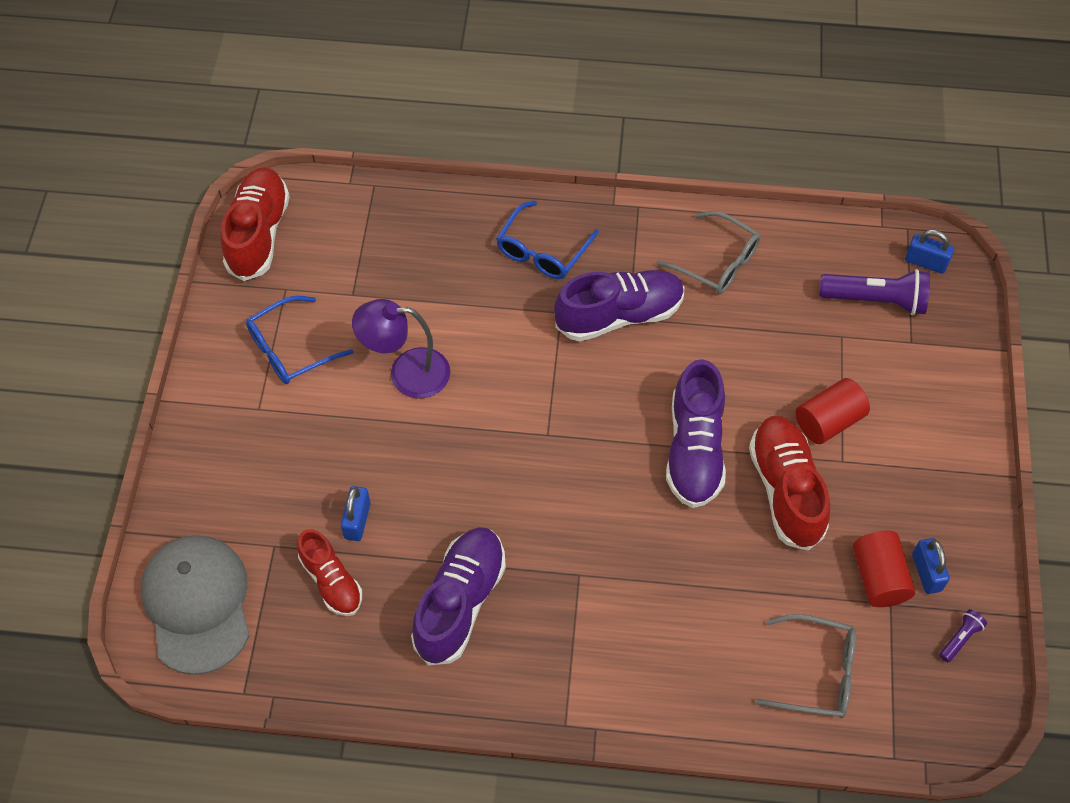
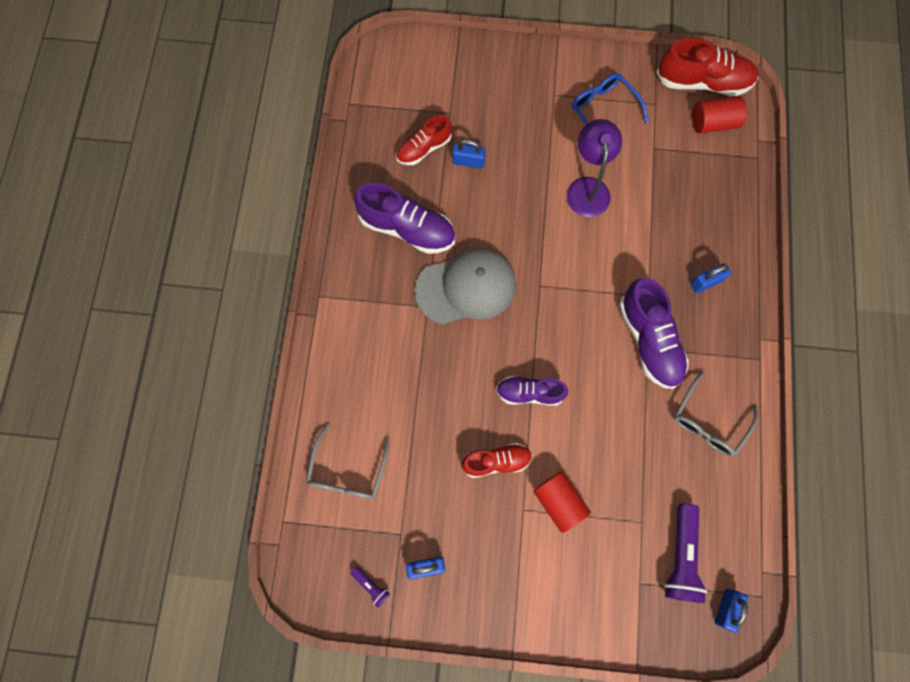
camera: 90 degrees right, 15 degrees up
grey cap [141,535,249,675] -> grey cap moved to [415,247,516,325]
blue glasses [496,201,599,279] -> blue padlock [690,263,731,293]
purple shoe [666,359,726,508] -> purple shoe [496,376,568,406], size x0.63
red shoe [749,416,830,551] -> red shoe [461,443,533,478], size x0.63
red cylinder [853,531,915,607] -> red cylinder moved to [692,96,747,134]

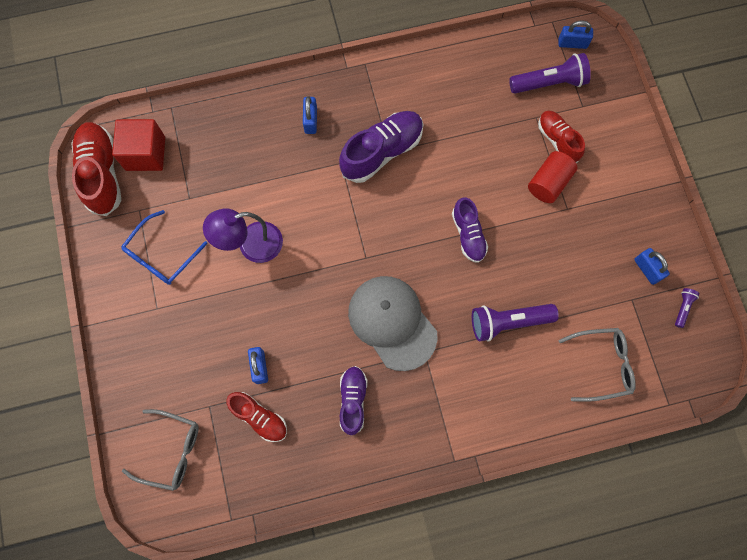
camera: 110 degrees left, 0 degrees up
purple shoe [354,183,455,254] -> purple shoe [340,366,367,436], size x0.63
red shoe [461,443,533,478] -> red shoe moved to [538,111,585,163]
grey glasses [674,371,758,456] -> grey glasses moved to [122,409,199,491]
blue padlock [690,263,731,293] -> blue padlock turned 45 degrees clockwise [303,96,317,134]
red cylinder [692,96,747,134] -> red cube [112,119,165,171]
none -> purple flashlight [472,304,559,342]

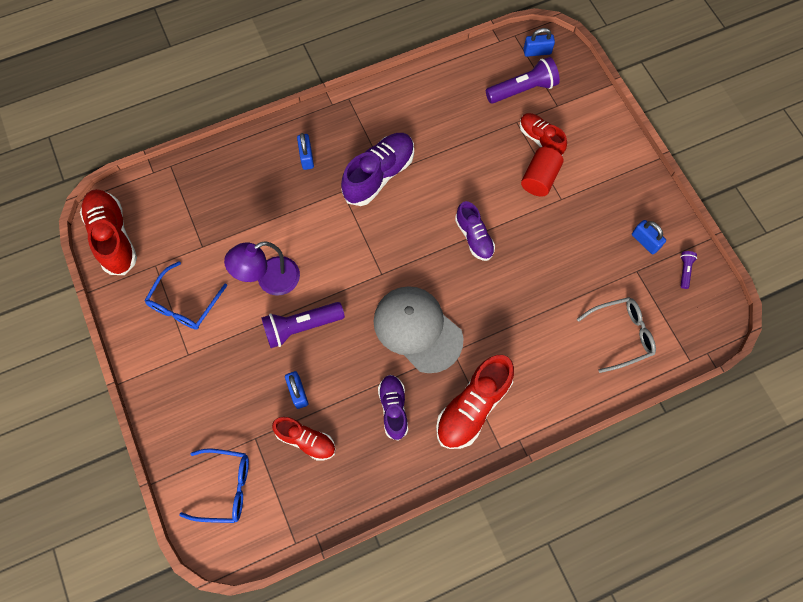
camera: 10 degrees left, 5 degrees down
red cube [112,119,165,171] -> none
grey glasses [122,409,199,491] -> blue glasses [179,448,249,523]
purple flashlight [472,304,559,342] -> purple flashlight moved to [261,302,345,348]
none -> red shoe [436,355,514,449]

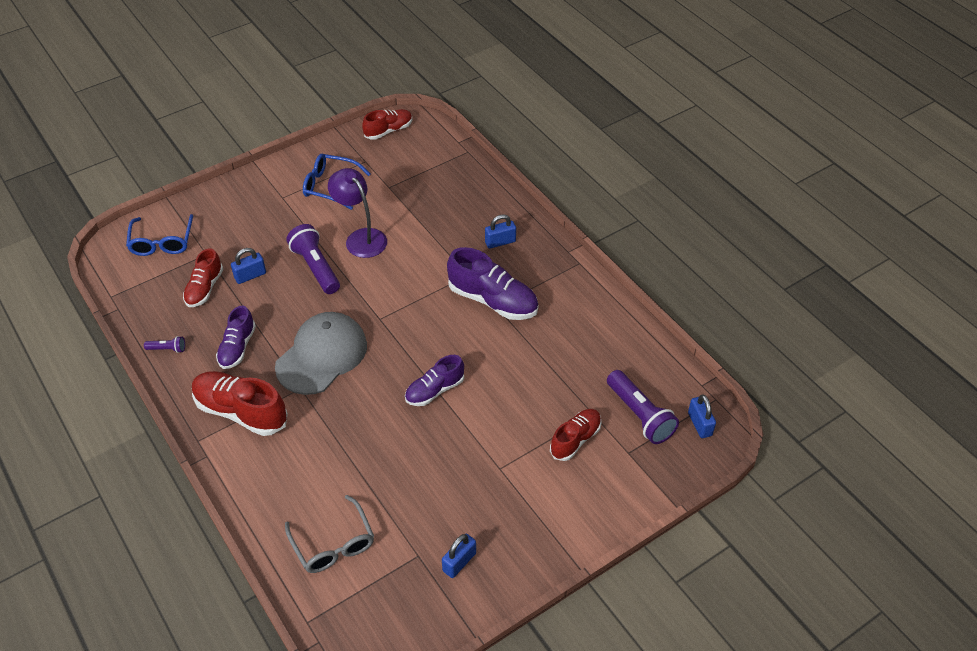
camera: 80 degrees right, 20 degrees down
red shoe [80,189,137,275] -> red shoe [362,109,413,140], size x0.63
purple shoe [378,375,408,441] -> purple shoe turned 120 degrees clockwise [216,306,256,369]
red cylinder [521,147,564,197] -> none
purple flashlight [680,251,697,289] -> purple flashlight moved to [144,336,185,353]

